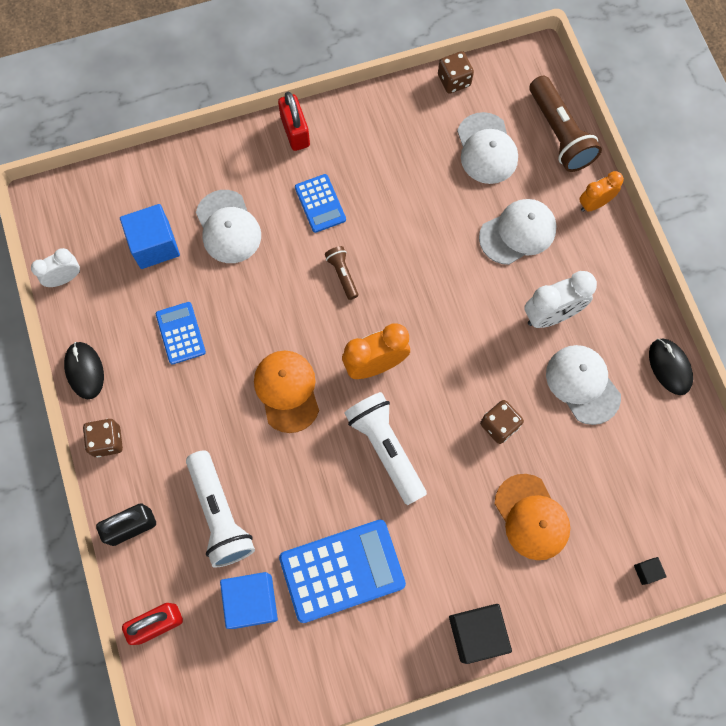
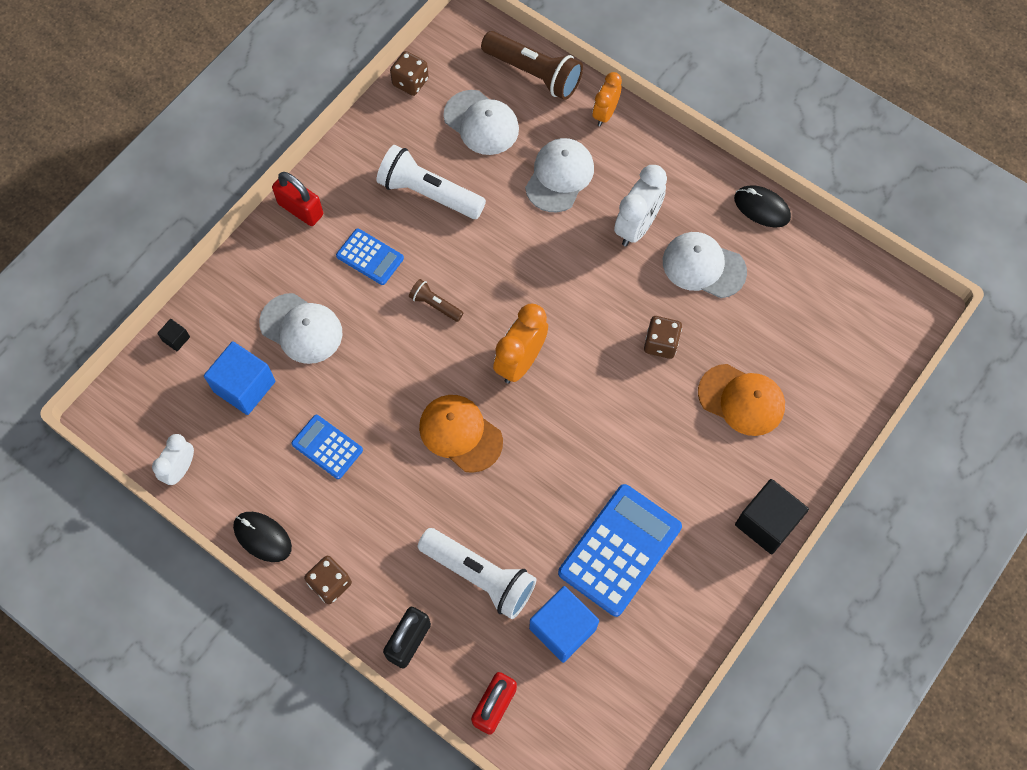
camera: 35 degrees left, 5 degrees down
white flashlight [344,392,427,505] -> white flashlight moved to [377,145,486,219]
black cube [634,557,667,585] -> black cube moved to [157,319,190,351]

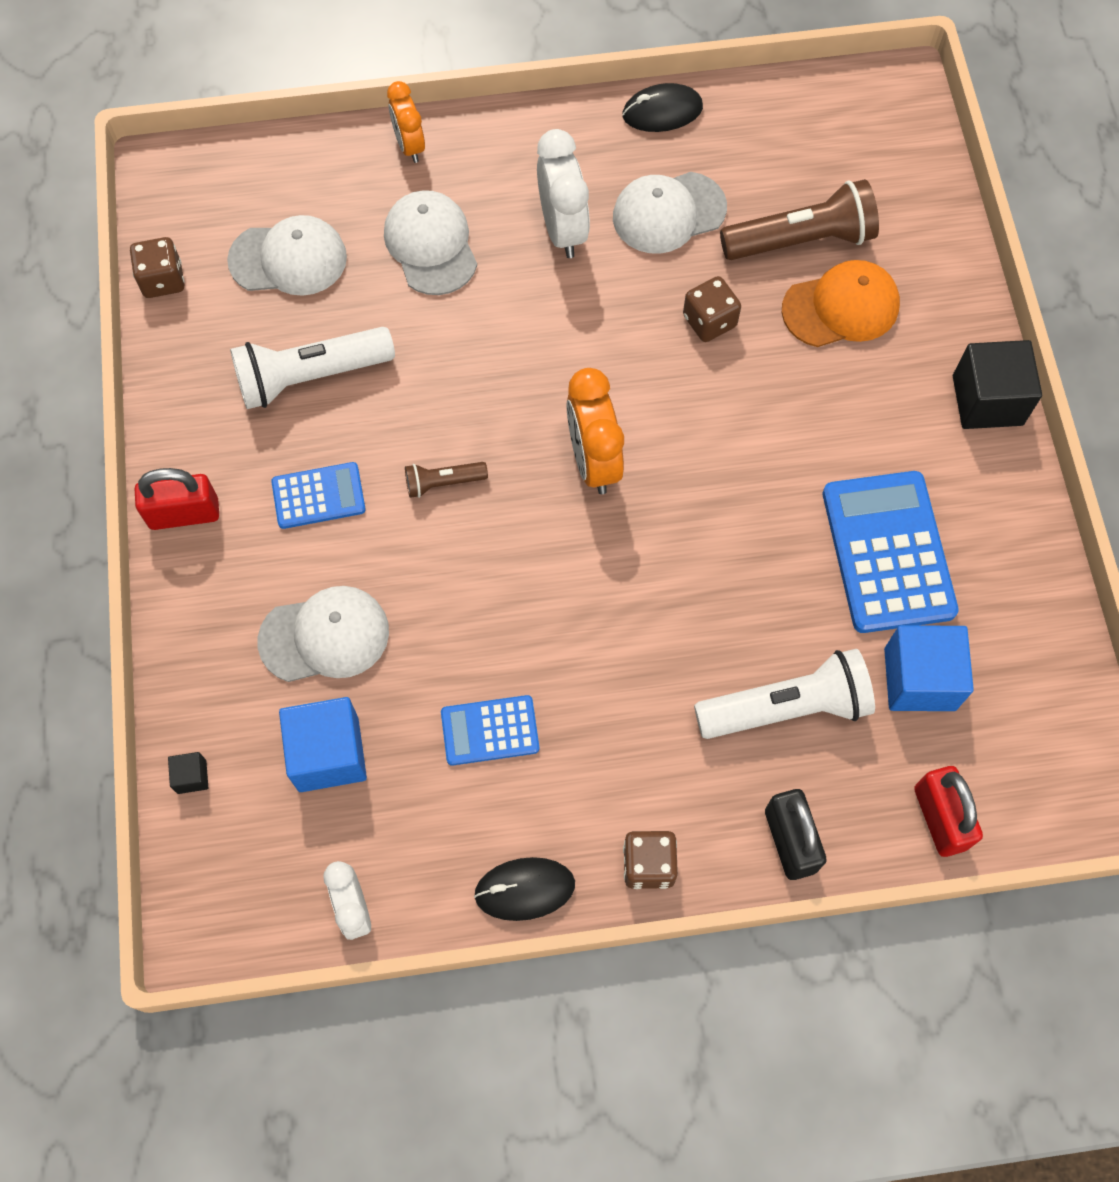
camera: 45 degrees left, 0 degrees up
orange cap [419,395,503,473] -> none
brown flashlight [481,31,583,100] -> brown flashlight moved to [720,179,879,260]

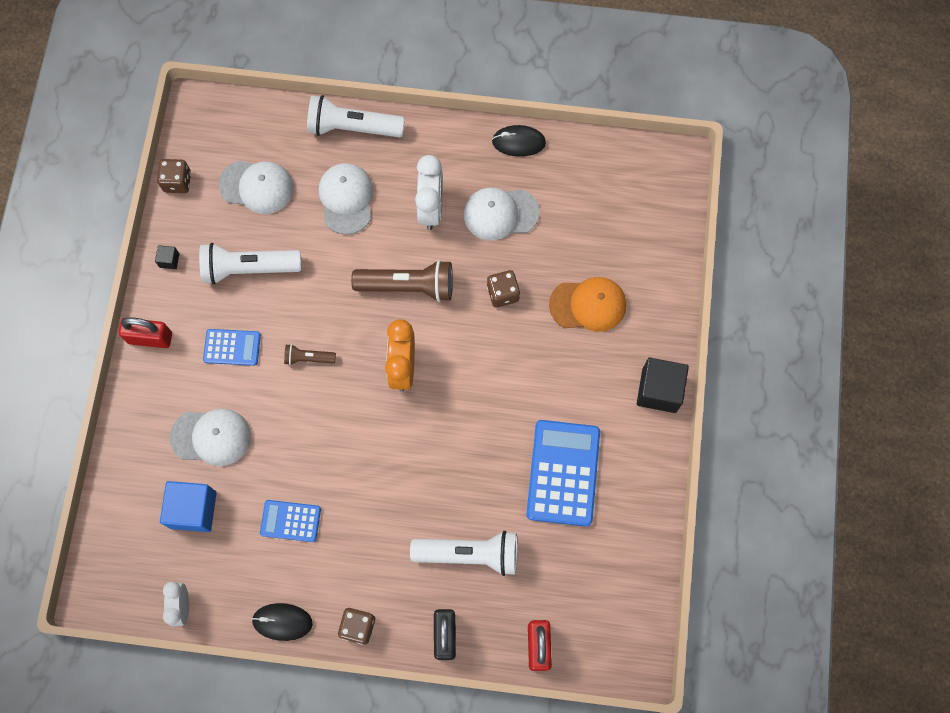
camera: 15 degrees right, 5 degrees up
black cube [168,752,208,794] -> black cube moved to [155,245,179,269]
orange clock [387,81,425,163] -> white flashlight [307,95,405,137]
brown flashlight [720,179,879,260] -> brown flashlight moved to [351,260,453,302]
blue cube [884,625,974,711] -> none

